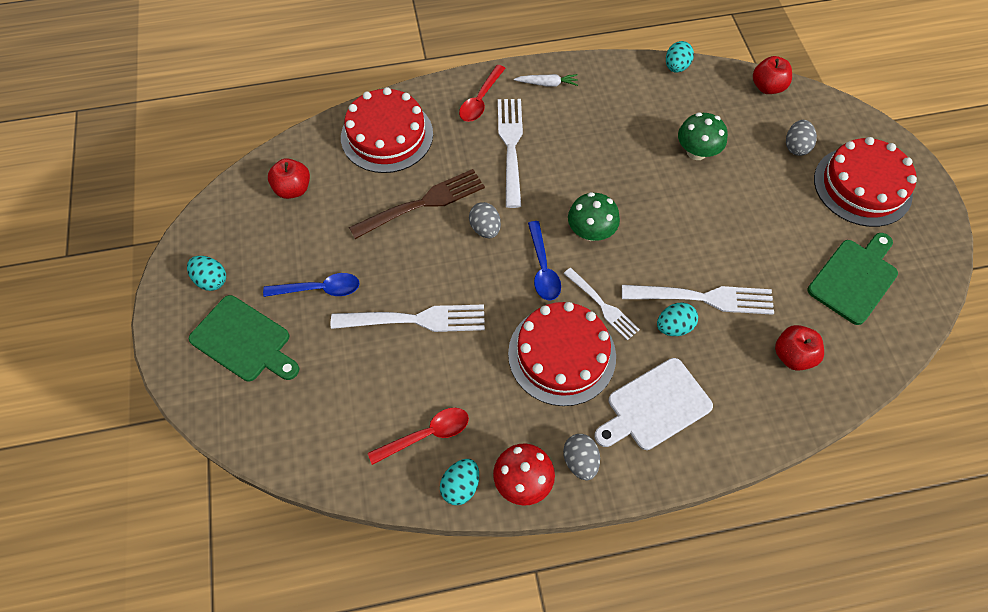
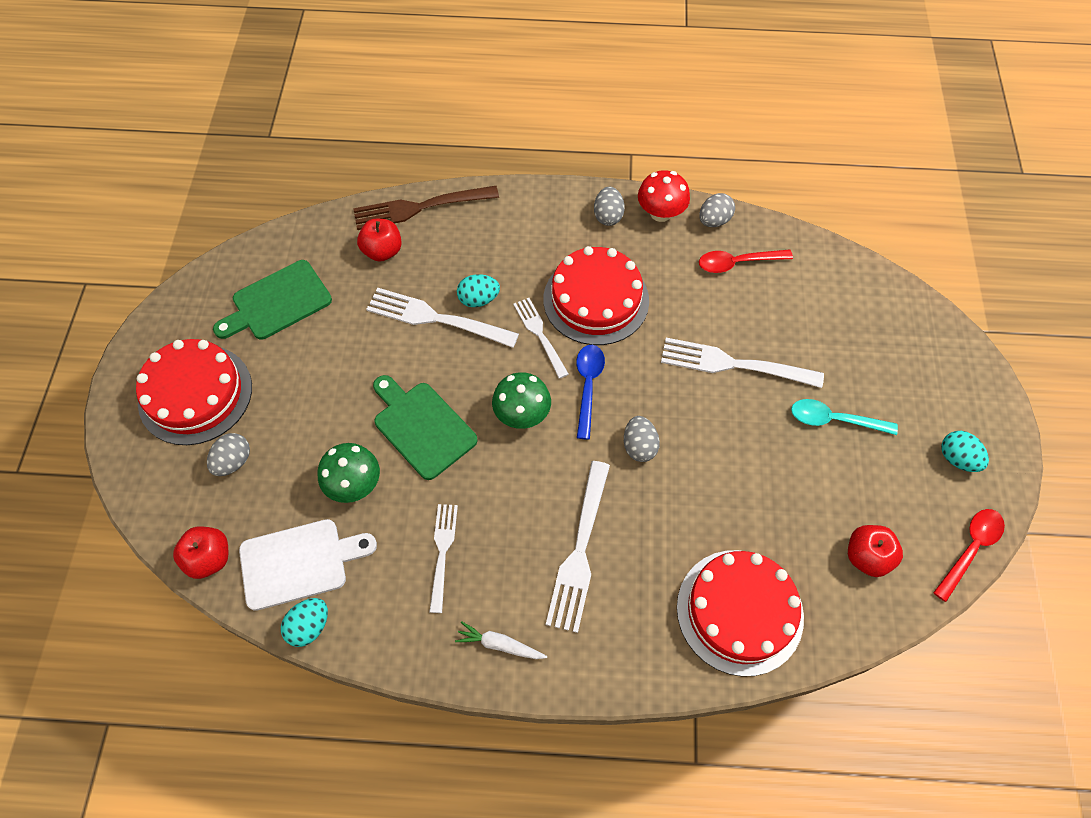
camera: 165 degrees left, 0 degrees up
green cutting board [189,295,299,381] -> green cutting board moved to [373,375,478,480]
blue spoon [263,273,360,297] -> turquoise spoon [791,399,898,435]
brown fork [349,169,485,239] -> brown fork moved to [353,186,499,230]
turquoise egg [440,459,479,505] -> grey egg [699,193,735,227]
red spoon [459,65,505,122] -> red spoon moved to [933,509,1005,602]
white cutting board [595,358,713,450] -> white cutting board moved to [239,519,377,611]
none -> white fork [429,504,458,613]

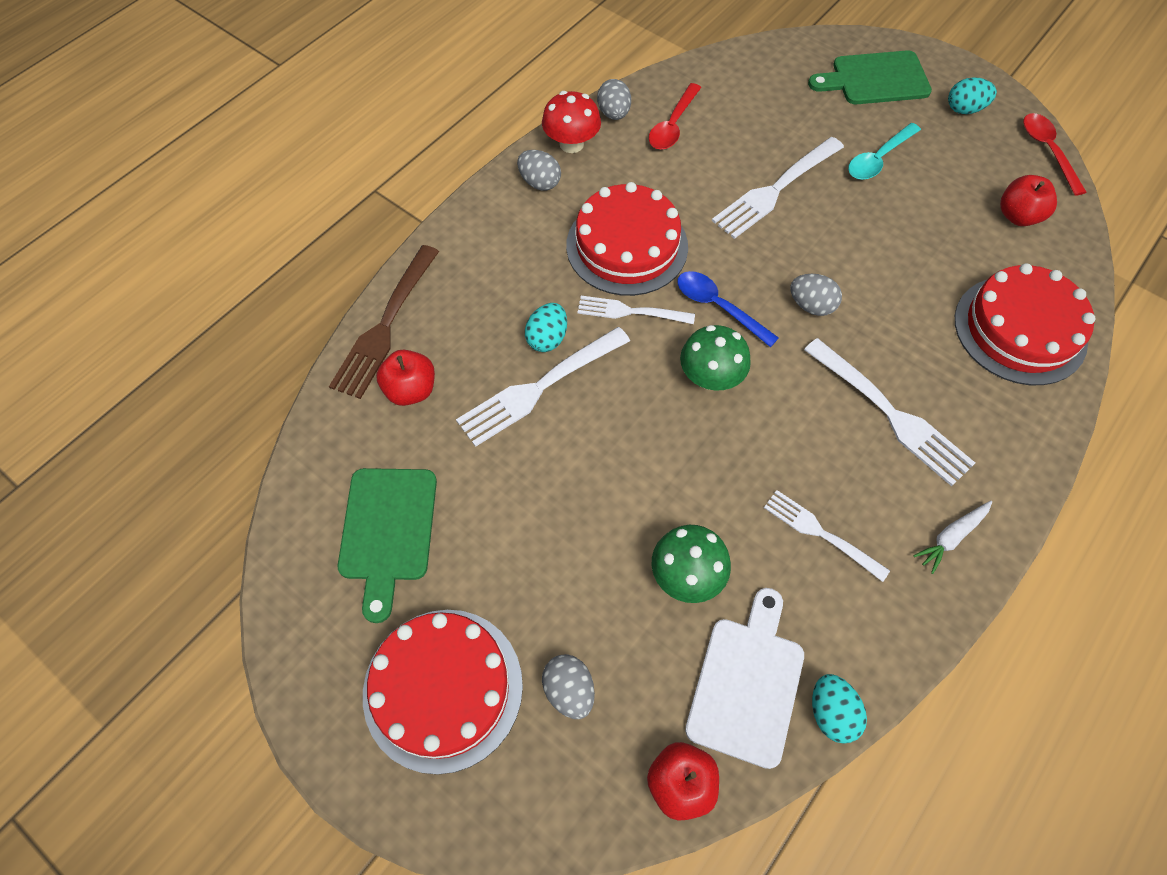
camera: 55 degrees left, 0 degrees up
green cutting board [373,375,478,480] -> green cutting board moved to [808,50,932,104]

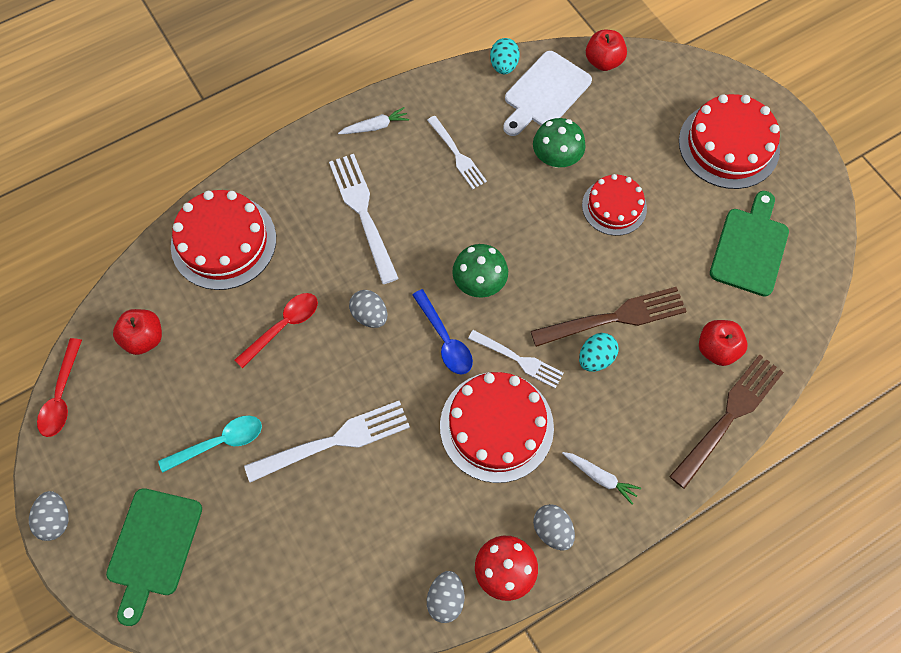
camera: 160 degrees left, 5 degrees up
white fork [456,327,630,447] -> brown fork [531,287,687,347]
grey egg [542,654,595,719] -> grey egg moved to [29,491,69,541]
red spoon [649,83,701,150] -> red spoon moved to [235,293,318,369]
green cutting board [808,50,932,104] -> green cutting board turned 90 degrees clockwise [106,488,202,626]
turquoise egg [948,77,997,114] -> none
none -> white carrot [562,452,641,504]
none -> red cake [582,174,647,236]

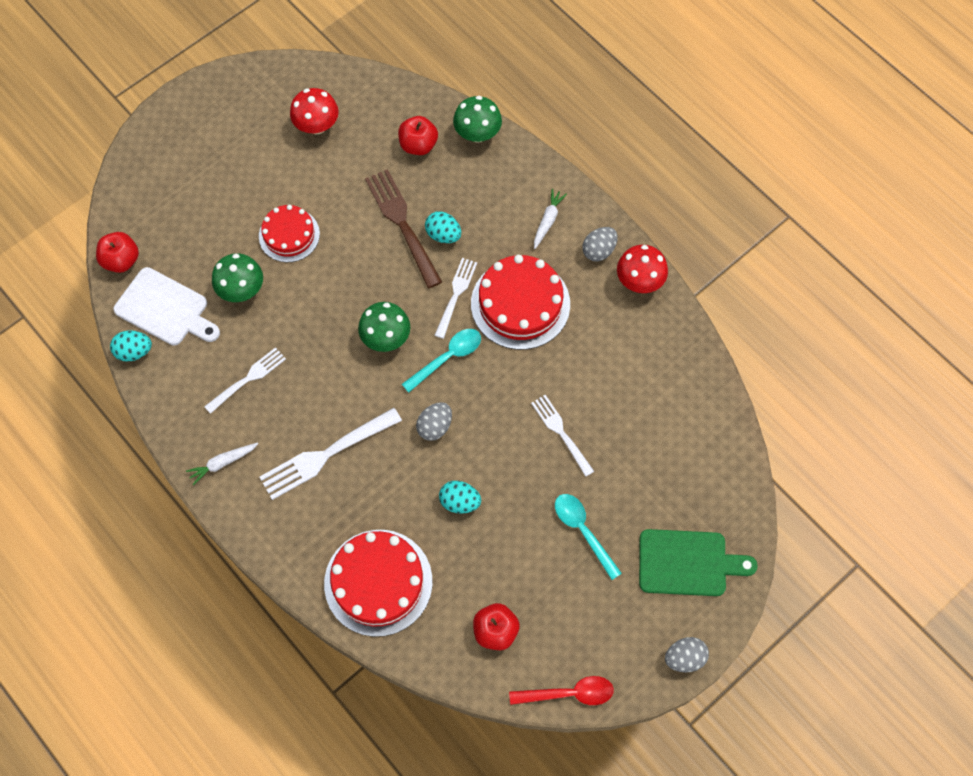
camera: 100 degrees left, 0 degrees up
red spoon [235,293,318,369] -> turquoise egg [439,481,481,514]
white fork [244,401,410,482] -> white fork [531,395,594,477], size x0.63
white carrot [338,107,409,134] -> white carrot turned 90 degrees counterclockwise [186,443,259,485]
blue spoon [412,289,473,374] -> turquoise spoon [402,329,481,393]
grey egg [427,571,464,623] -> none
brown fork [669,354,784,489] -> green mushroom [453,96,502,143]
red cake [679,94,780,189] -> none
green cutting board [710,191,789,297] -> red mushroom [290,88,339,134]

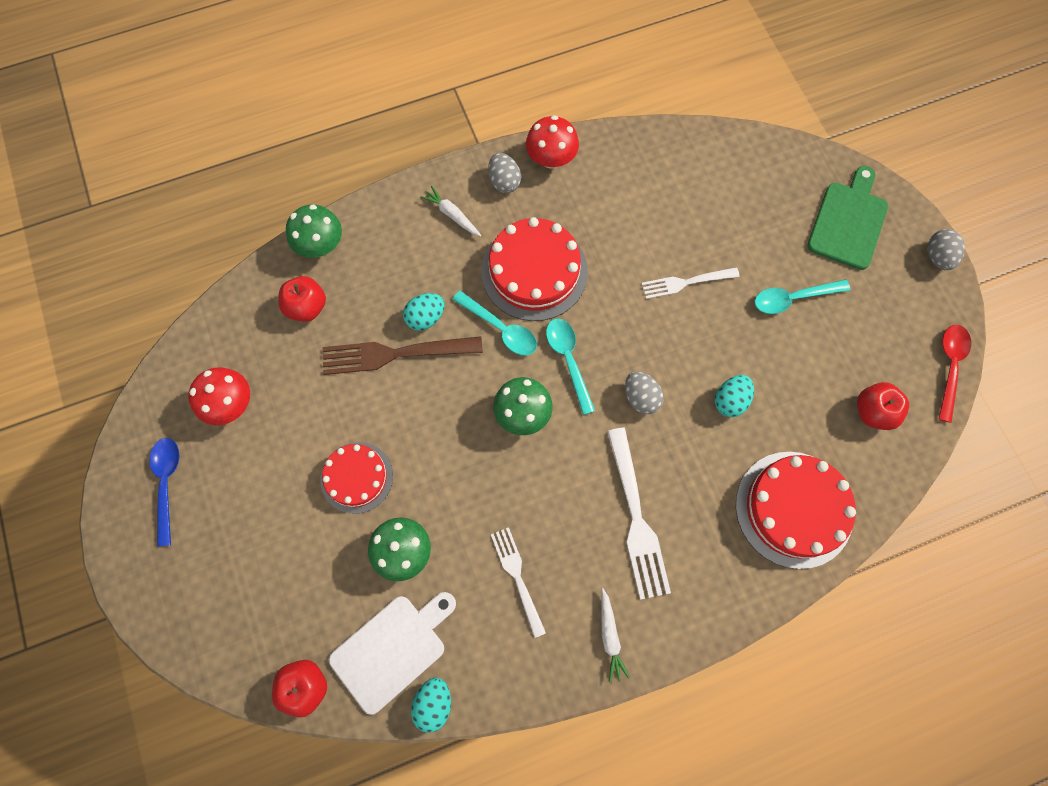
camera: 70 degrees left, 5 degrees up
white fork [434,258,477,339] -> turquoise spoon [452,291,537,355]
none -> blue spoon [149,438,180,547]

